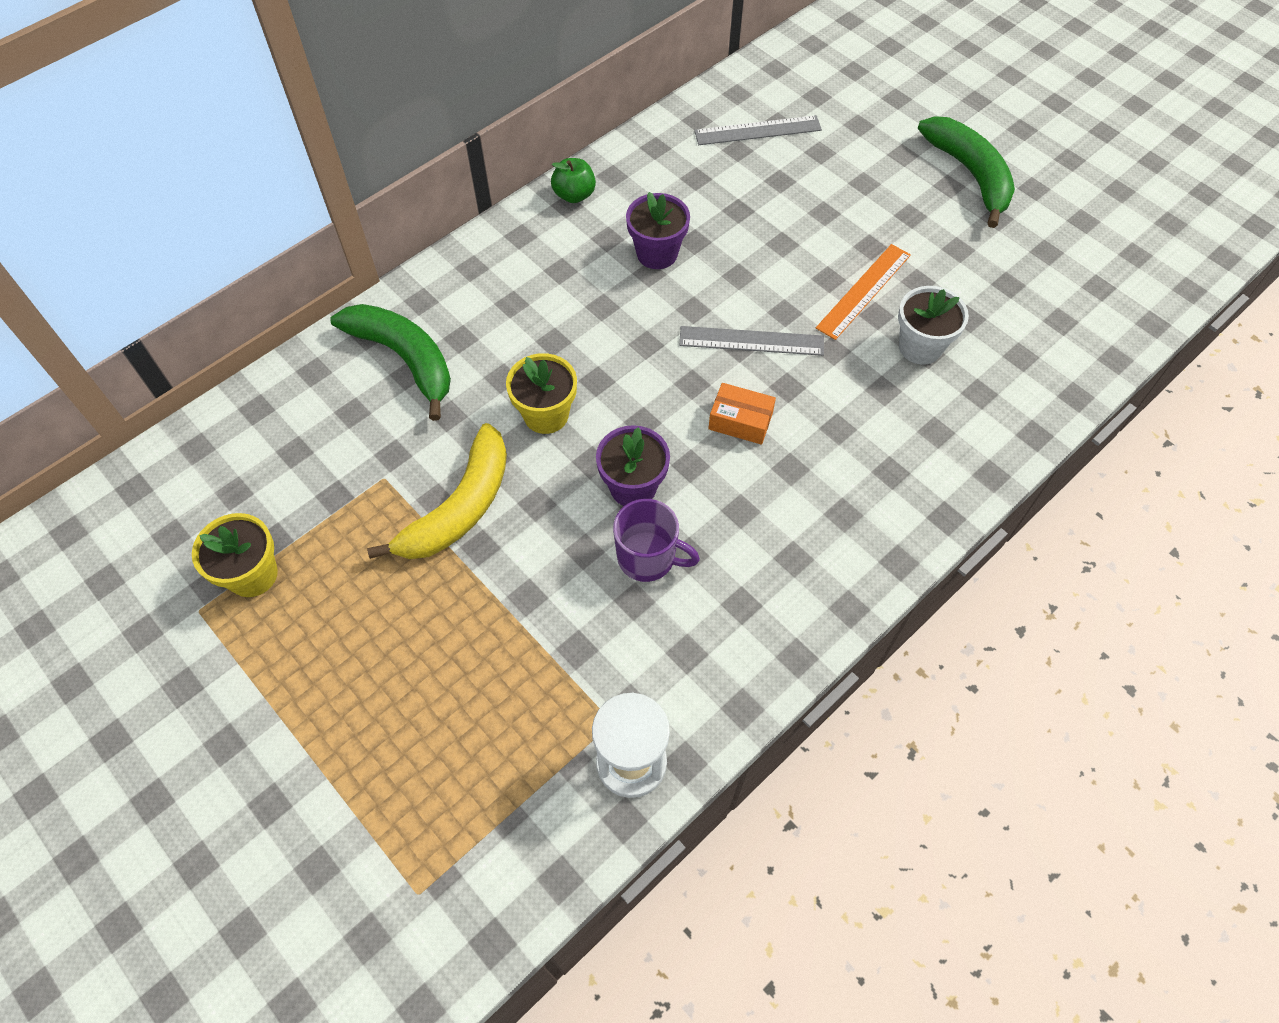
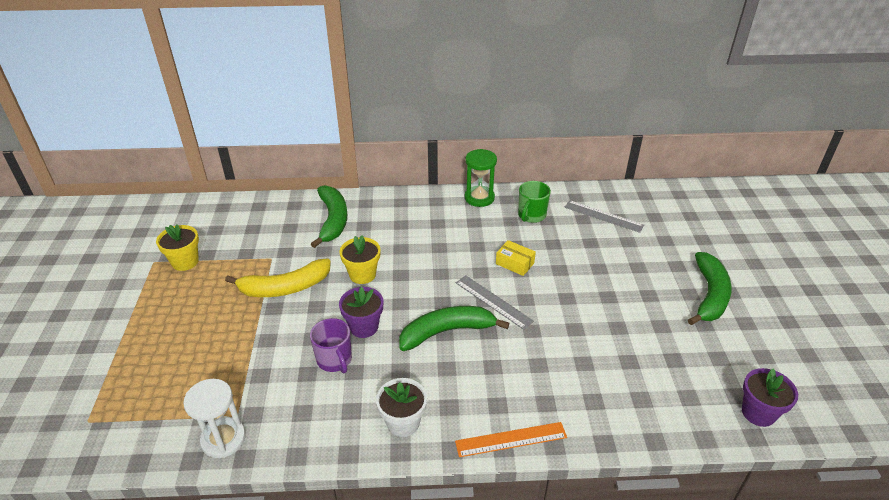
camera: 40 degrees right, 20 degrees down
green apple [551,158,596,203] -> green hourglass [465,149,497,207]
purple flower pot [626,192,690,269] -> purple flower pot moved to [742,368,798,427]
orange box [708,383,776,445] -> green banana [399,306,510,351]
orange ruler [816,244,911,340] -> orange ruler moved to [455,422,567,457]
white flower pot [898,286,969,365] -> white flower pot moved to [376,378,427,437]
none -> yellow box [496,240,536,276]
none -> green mug [518,181,551,223]

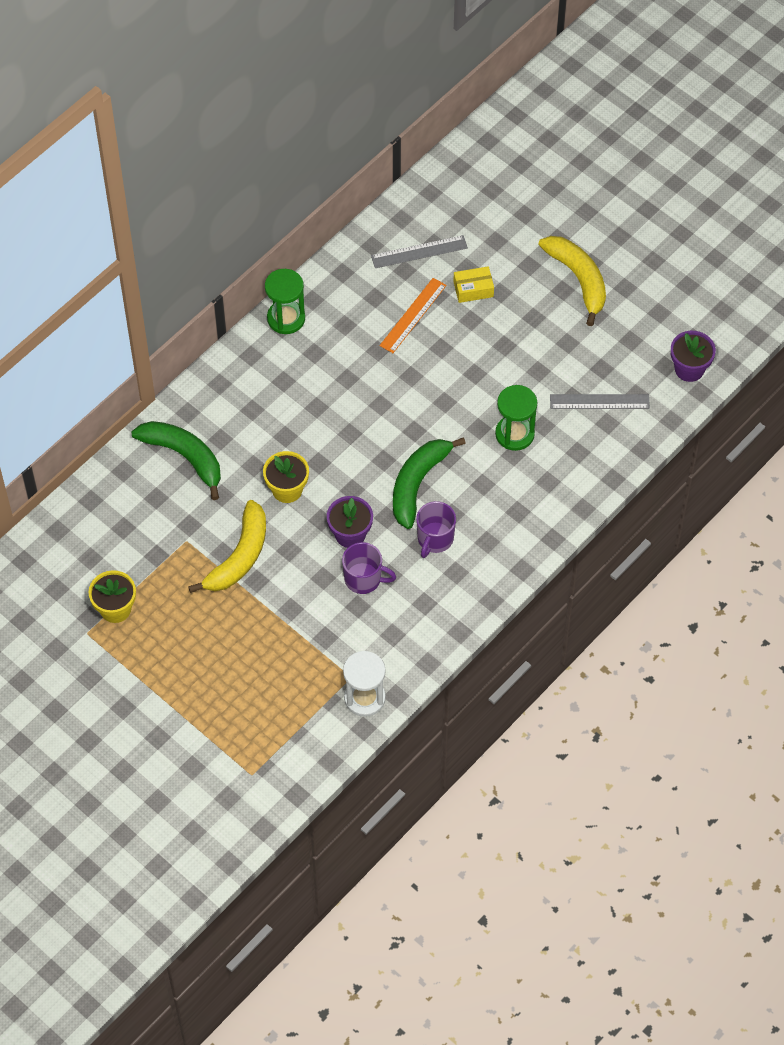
camera: 45 degrees left, 20 degrees up
white flower pot [376,378,427,437] -> none
orange ruler [455,422,567,457] -> orange ruler moved to [379,278,447,353]
grey ruler [456,275,534,330] -> grey ruler moved to [550,394,650,409]
yellow box [496,240,536,276] -> yellow box moved to [453,266,494,303]
green mug [518,181,551,223] -> none
green banana [688,252,732,325] -> yellow banana [538,236,606,326]
none -> purple mug [416,501,456,558]
none -> green hourglass [495,385,537,451]

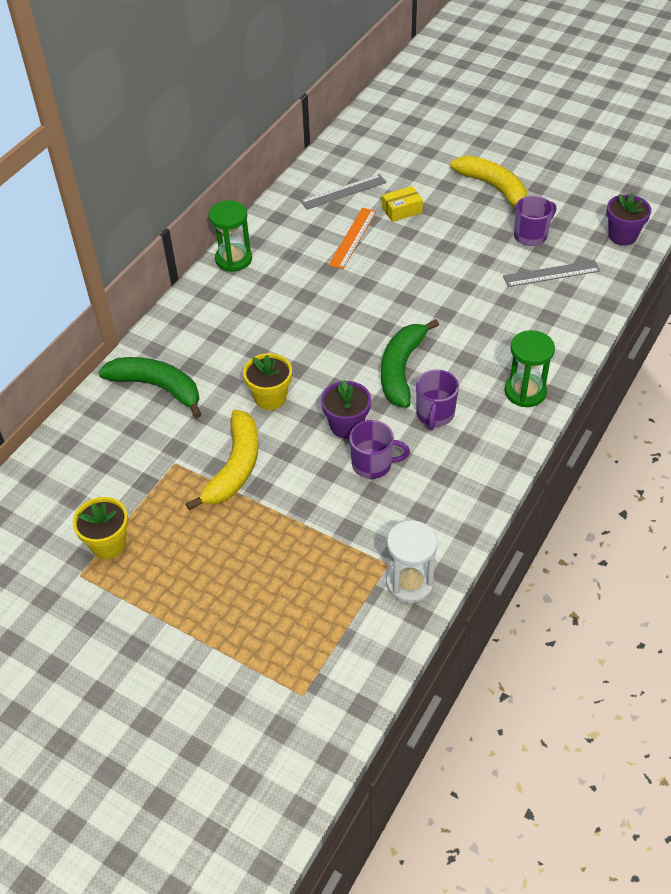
camera: 10 degrees left, 10 degrees down
green hourglass [495,385,537,451] -> green hourglass moved to [505,330,555,407]
none -> purple mug [514,195,556,246]

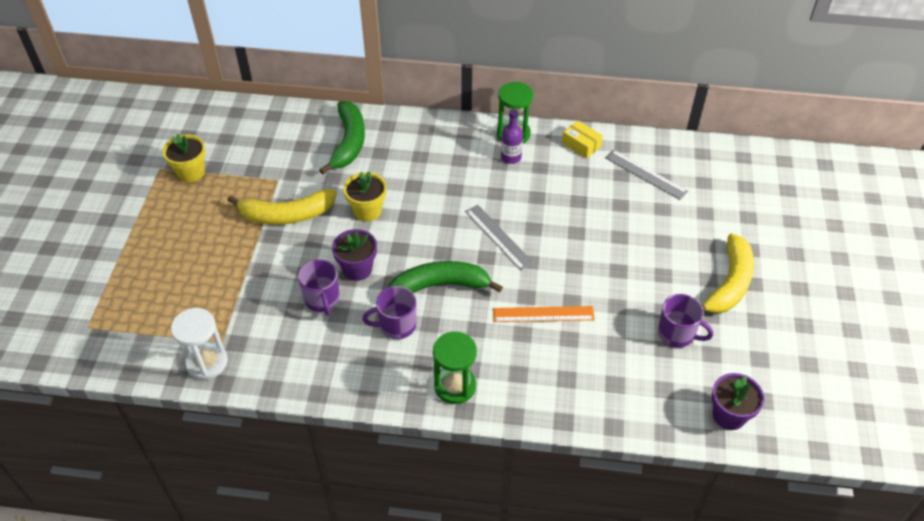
camera: 65 degrees right, 0 degrees up
orange ruler [329,208,377,269] -> orange ruler moved to [493,306,595,322]
yellow box [382,186,423,222] -> yellow box moved to [562,121,603,159]
grey ruler [503,260,600,287] -> grey ruler moved to [465,205,534,271]
none -> purple bottle [501,109,523,164]

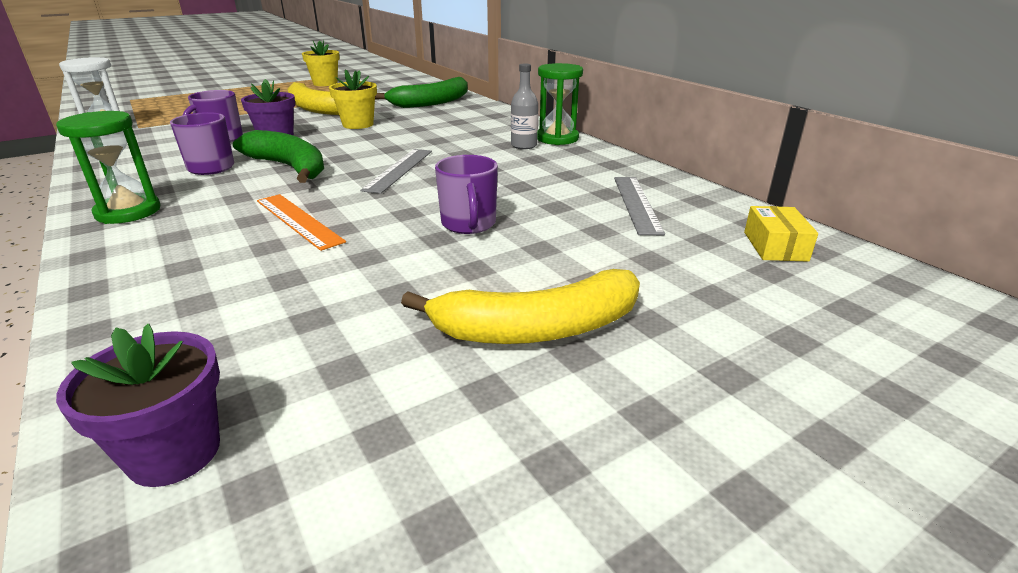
camera: 50 degrees right, 20 degrees down
purple bottle [501,109,523,164] -> grey bottle [511,63,538,149]
yellow box [562,121,603,159] -> yellow box moved to [744,206,818,262]
purple mug [658,294,713,348] -> purple mug moved to [435,155,498,234]

